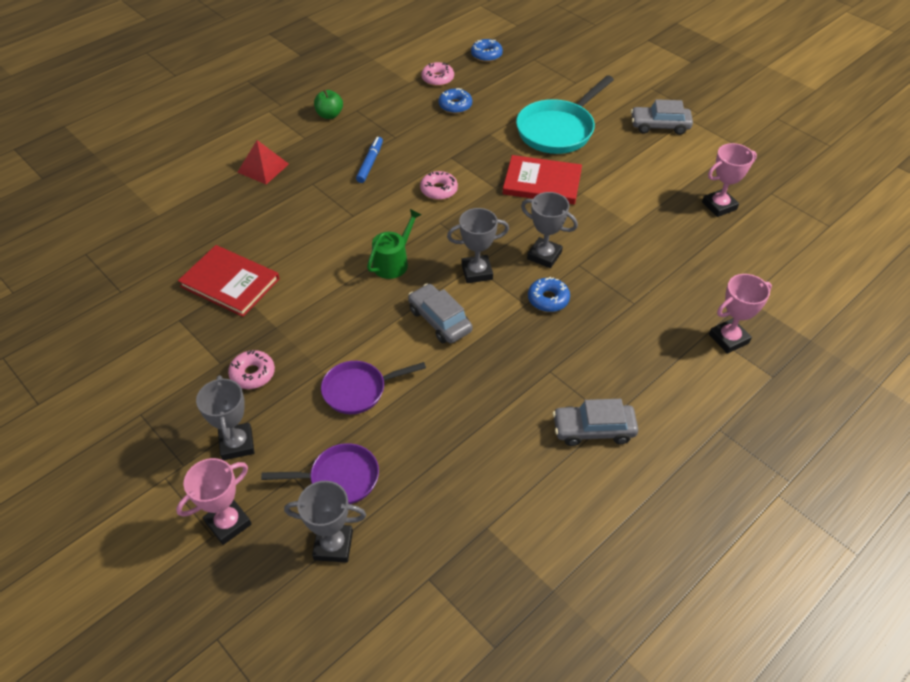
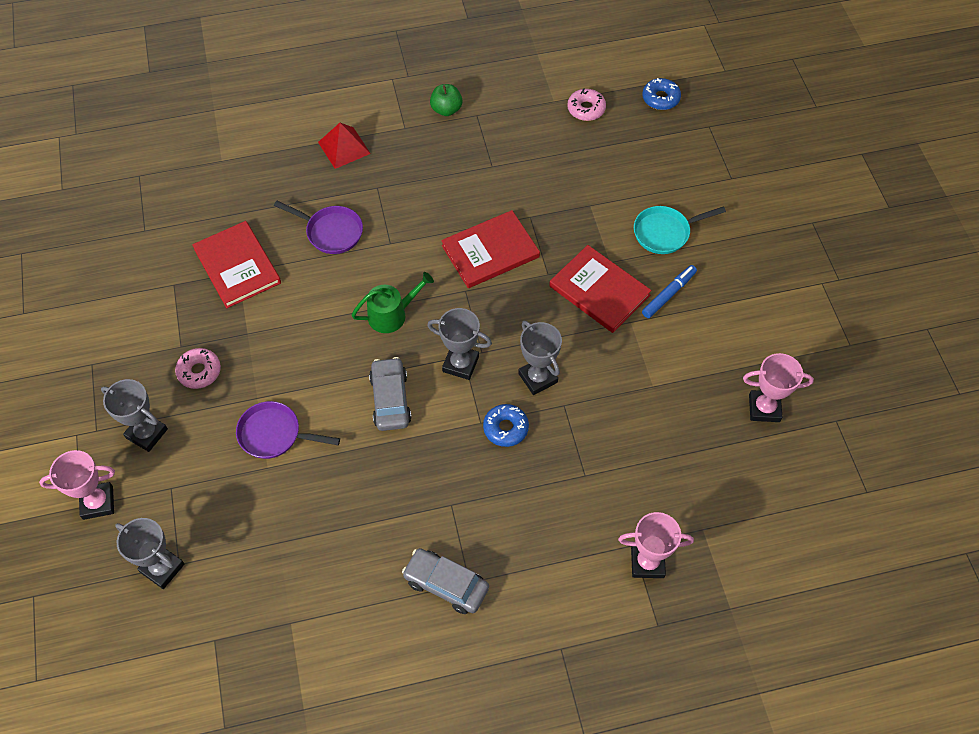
camera: 30 degrees right, 10 degrees up
grey trophy [196,375,254,460] -> grey trophy turned 75 degrees counterclockwise [101,379,168,452]
purple pan [261,443,379,504] -> purple pan moved to [274,201,363,254]
blue marker [356,137,383,183] -> blue marker moved to [642,265,697,318]
pink donut [420,171,458,200] -> red book [441,210,540,288]
blue donut [439,88,472,114] -> none
turquoise pan [516,75,614,154] -> turquoise pan [634,206,726,254], size x0.62
grey car [631,99,693,135] -> none

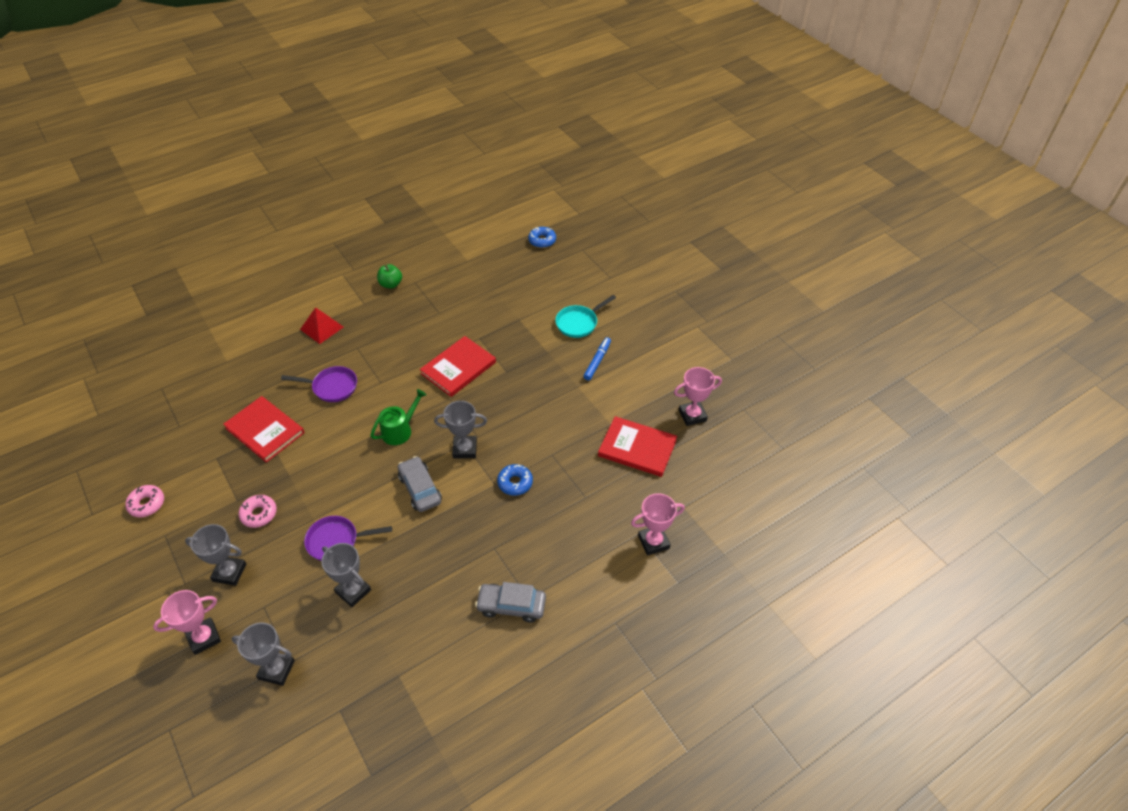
camera: 20 degrees left, 10 degrees down
grey trophy [518,321,562,395] -> grey trophy moved to [321,543,371,607]
red book [549,245,652,333] -> red book moved to [598,416,677,477]
pink donut [567,88,606,121] -> pink donut moved to [125,485,164,517]

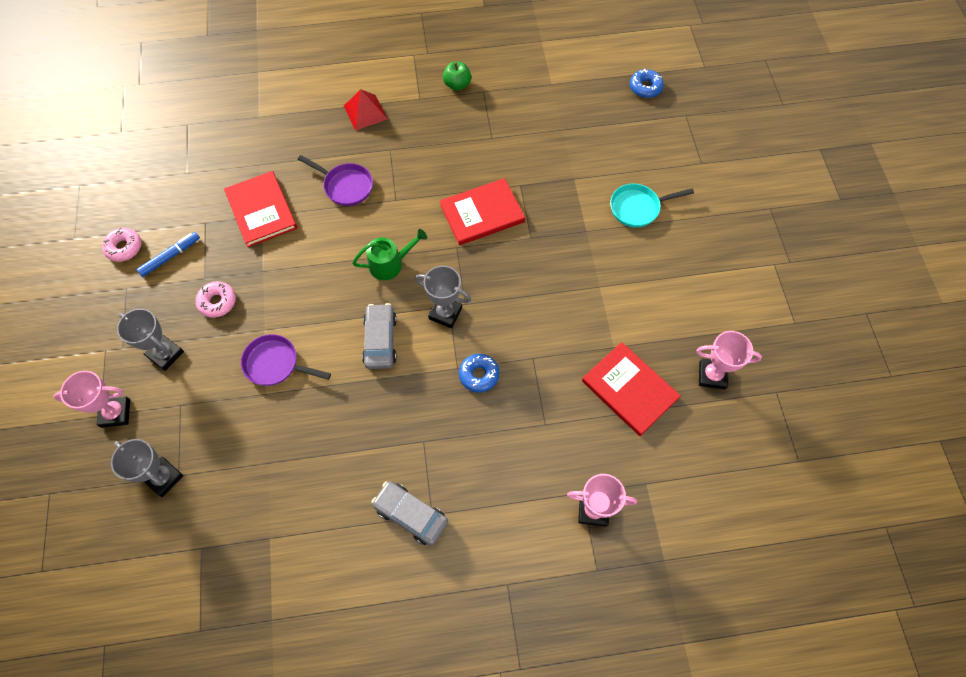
camera: 25 degrees right, 15 degrees up
grey trophy [321,543,371,607] -> none
blue marker [583,337,611,381] -> blue marker moved to [136,232,200,277]

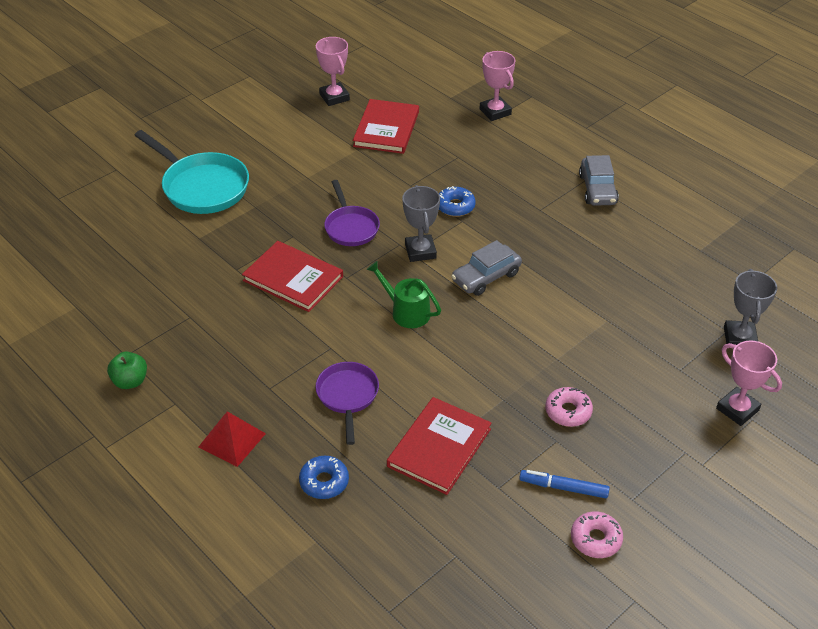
camera: 125 degrees left, 20 degrees down
grey trophy [117,308,184,371] -> none
purple pan [241,334,331,386] -> purple pan moved to [324,180,380,246]
turquoise pan [610,184,694,227] -> turquoise pan [134,130,249,214], size x1.62
blue donut [630,69,664,98] -> blue donut moved to [299,456,349,499]

